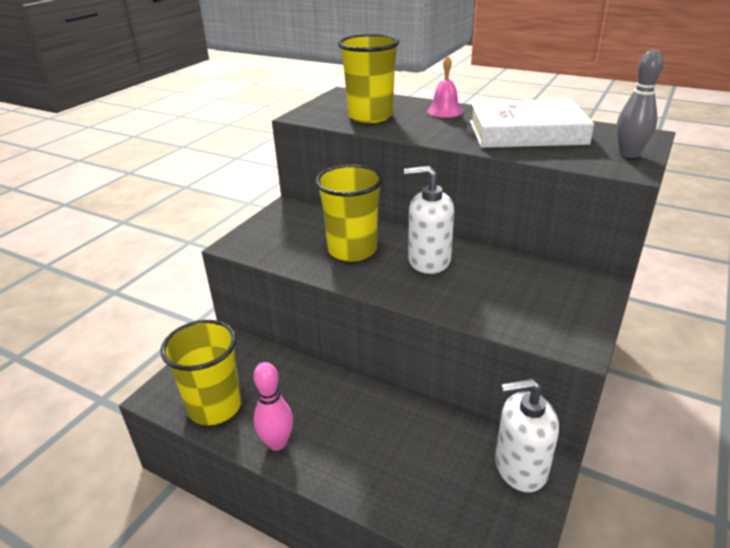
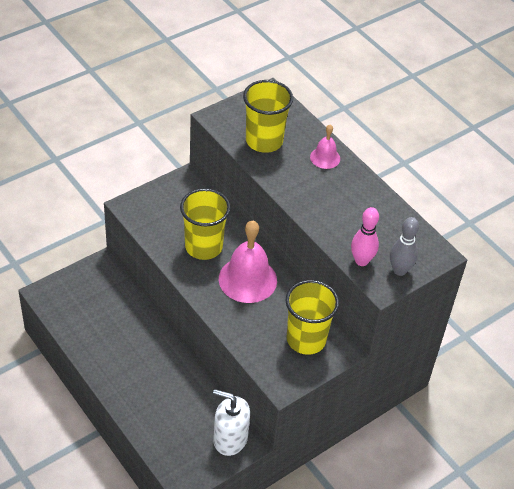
camera: 20 degrees right, 15 degrees up
yellow cup [160,320,241,425] -> yellow cup moved to [286,280,339,355]
pink bowling pin [253,362,293,451] -> pink bowling pin moved to [351,207,379,266]
white soap dispenser [404,166,454,274] -> pink bell [219,221,277,303]
white book [470,99,594,148] -> none

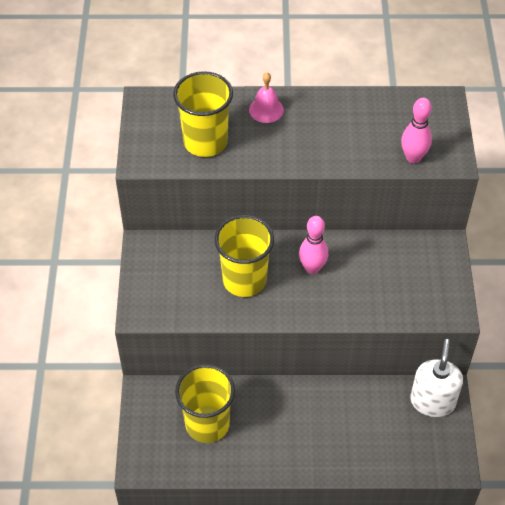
camera: 50 degrees left, 5 degrees up
white soap dispenser [213,389,250,456] -> white soap dispenser turned 135 degrees clockwise [410,339,463,417]
pink bell [219,221,277,303] -> pink bowling pin [299,216,328,274]
yellow cup [286,280,339,355] -> yellow cup moved to [175,364,235,443]
grey bowling pin [390,217,419,276] -> none

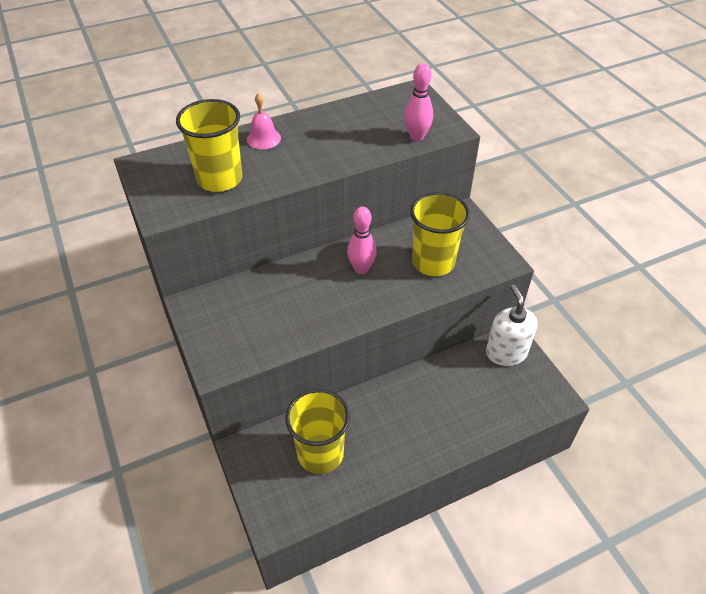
camera: 25 degrees left, 5 degrees down
yellow cup [215,215,274,297] -> yellow cup moved to [410,192,470,276]

